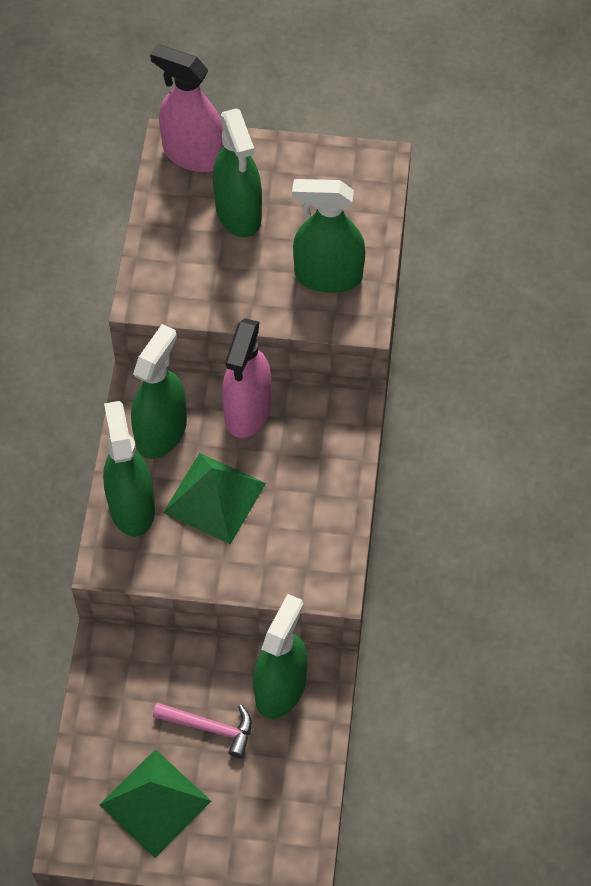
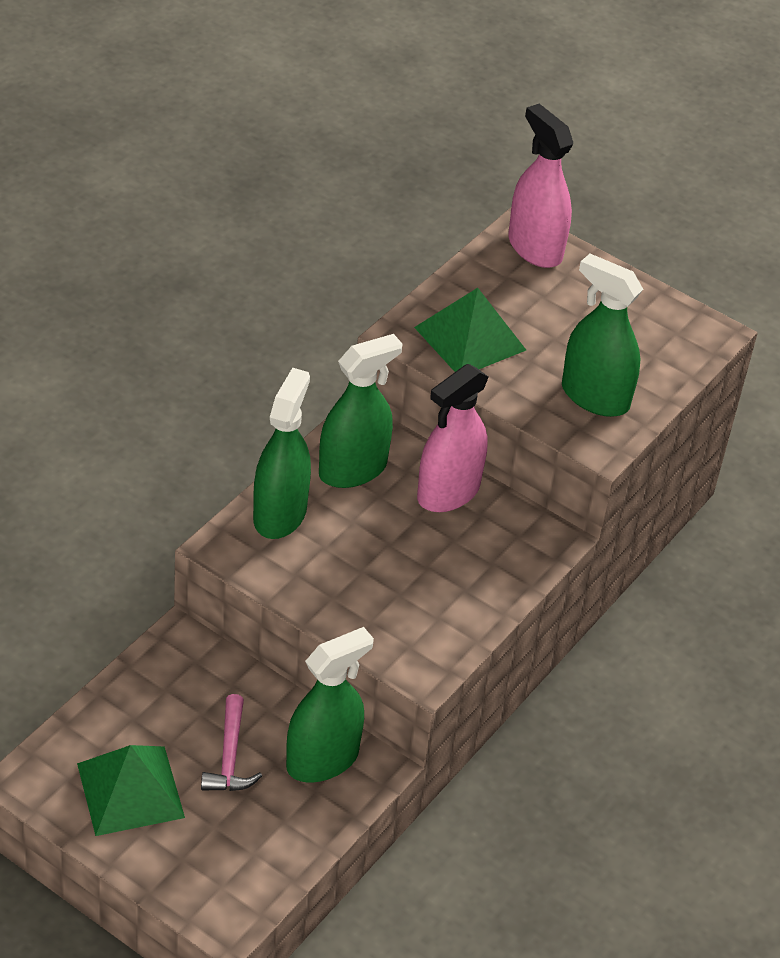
camera: 25 degrees right, 15 degrees down
pink hammer [153,703,252,758] -> pink hammer turned 45 degrees clockwise [201,694,262,791]
green pyramid [163,453,266,544] -> green pyramid moved to [414,288,526,372]
green spray bottle [213,108,262,237] -> none

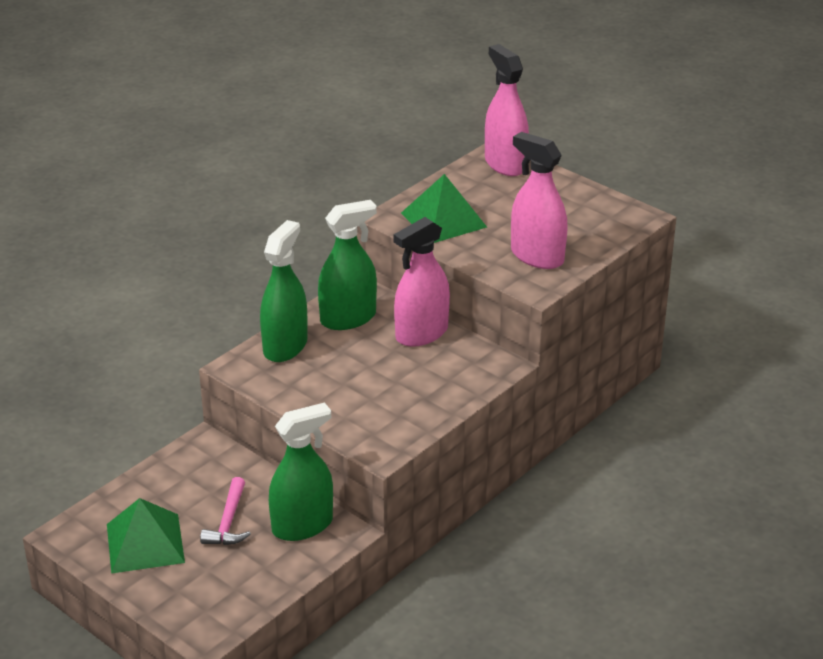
camera: 10 degrees right, 10 degrees down
green spray bottle [562,254,643,417] -> pink spray bottle [511,132,568,269]

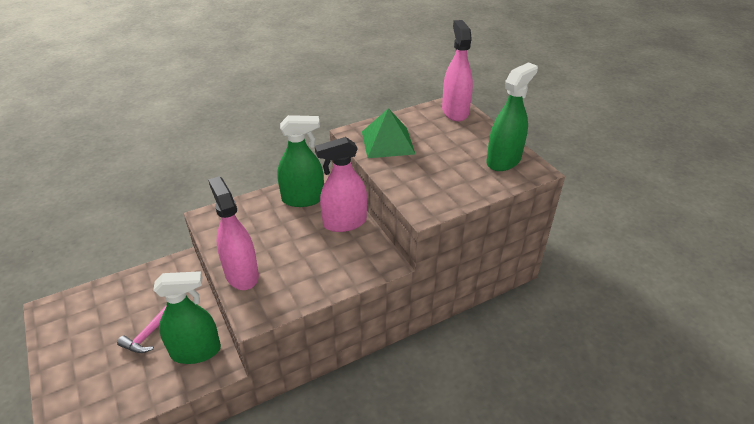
camera: 20 degrees right, 5 degrees up
green pyramid [107,498,185,574] -> none
green spray bottle [260,220,308,362] -> green spray bottle moved to [486,62,538,171]
pink spray bottle [511,132,568,269] -> pink spray bottle moved to [208,176,259,290]

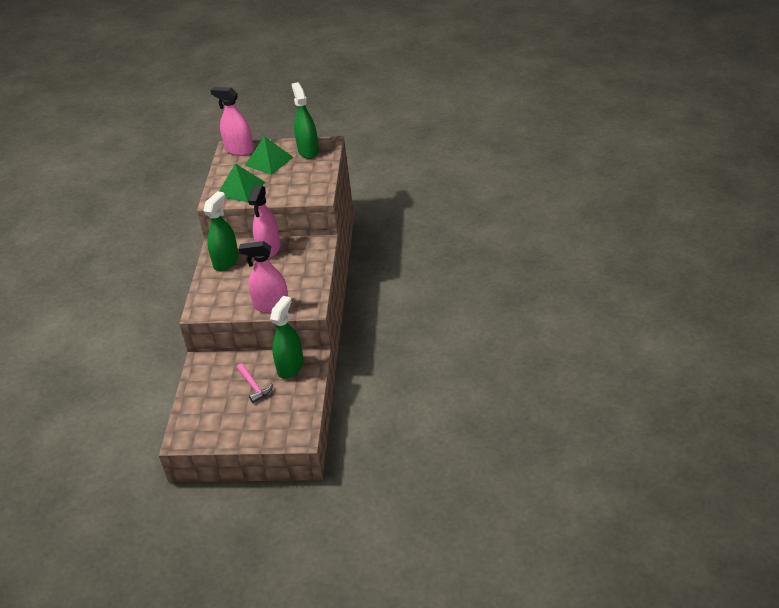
camera: 55 degrees left, 0 degrees up
none -> green pyramid [244,136,293,175]

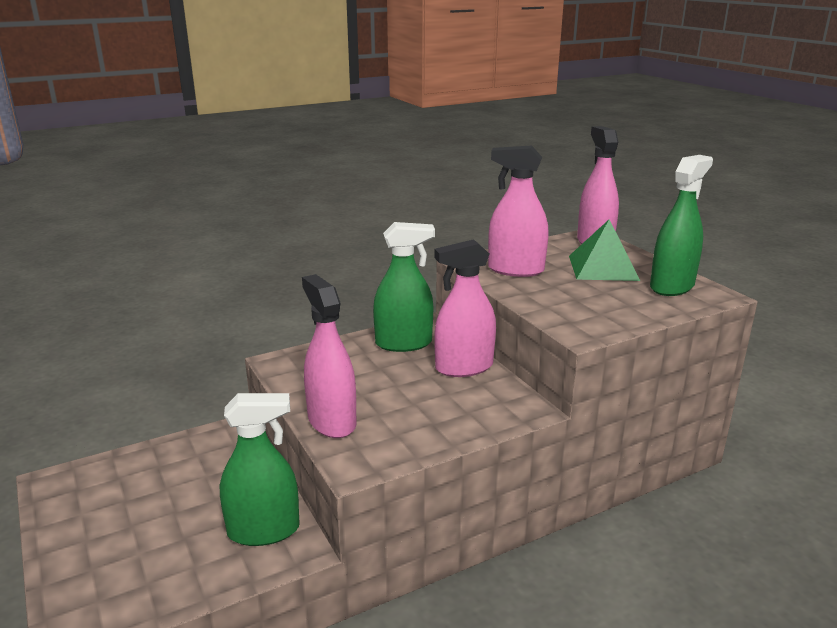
camera: 55 degrees right, 15 degrees down
green pyramid [219,164,265,202] -> pink spray bottle [488,146,549,277]
pink hammer [237,363,273,403] -> none

